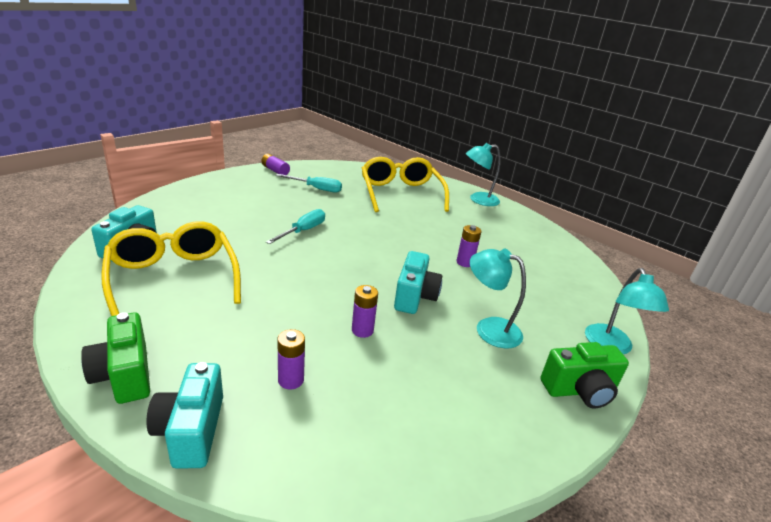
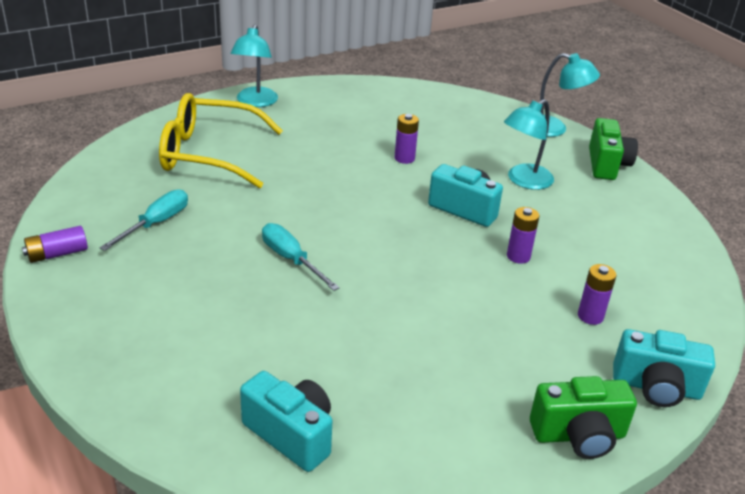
camera: 70 degrees left, 5 degrees up
yellow glasses [101,221,241,316] -> none

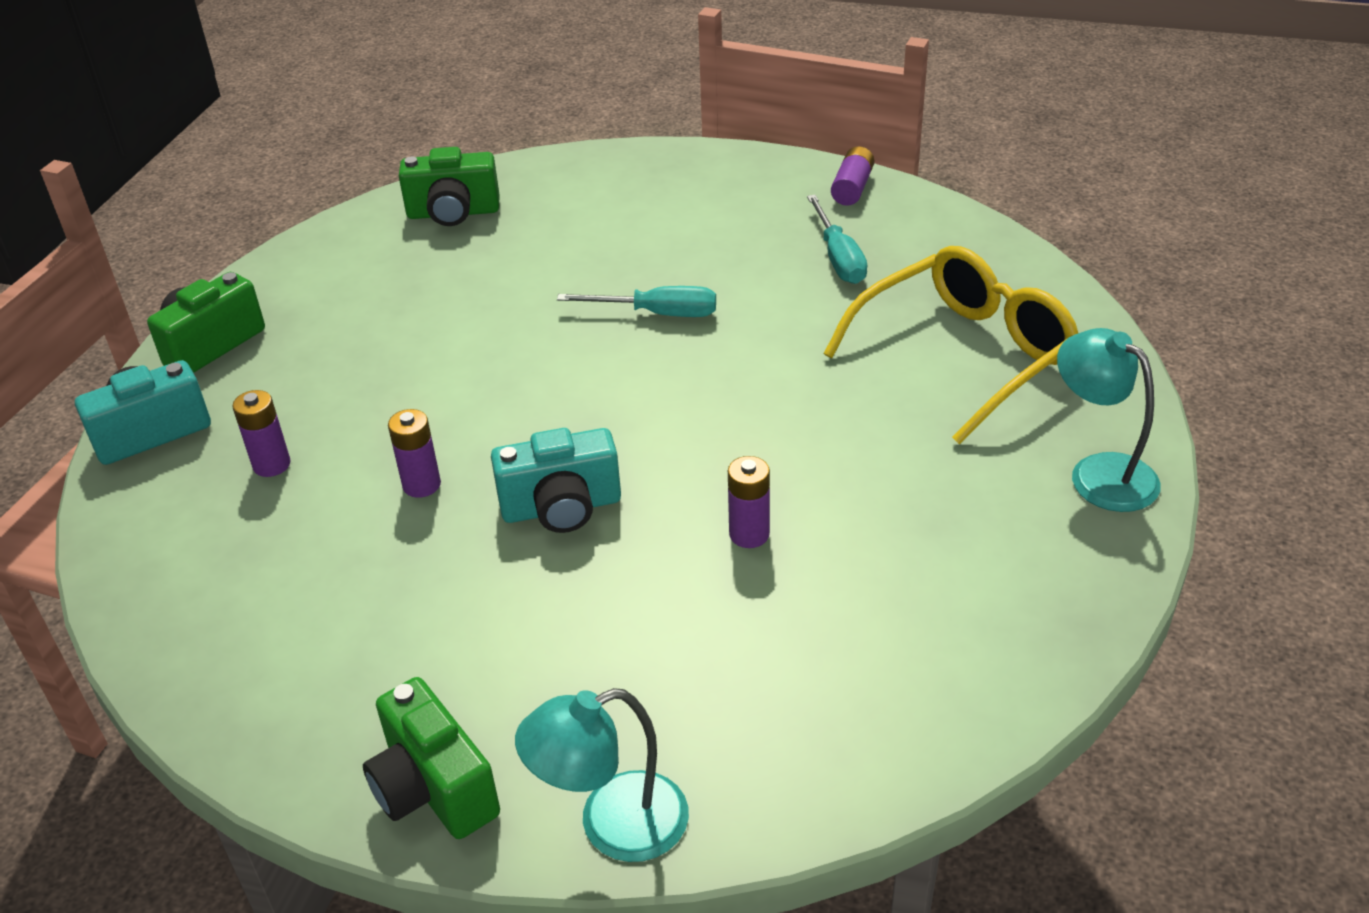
camera: 140 degrees right, 5 degrees up
turquoise camera [240,371,332,472] -> green camera [399,147,500,226]
turquoise lamp [504,99,554,190] -> none

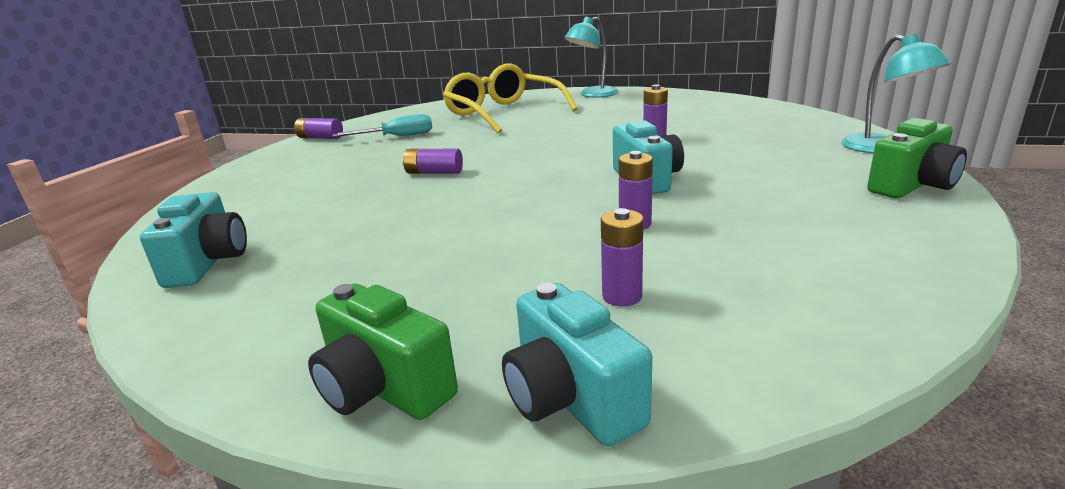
camera: 90 degrees left, 15 degrees down
green camera [399,147,500,226] -> turquoise camera [140,192,247,288]
turquoise screwdriver [557,286,716,317] -> purple battery [402,149,463,174]

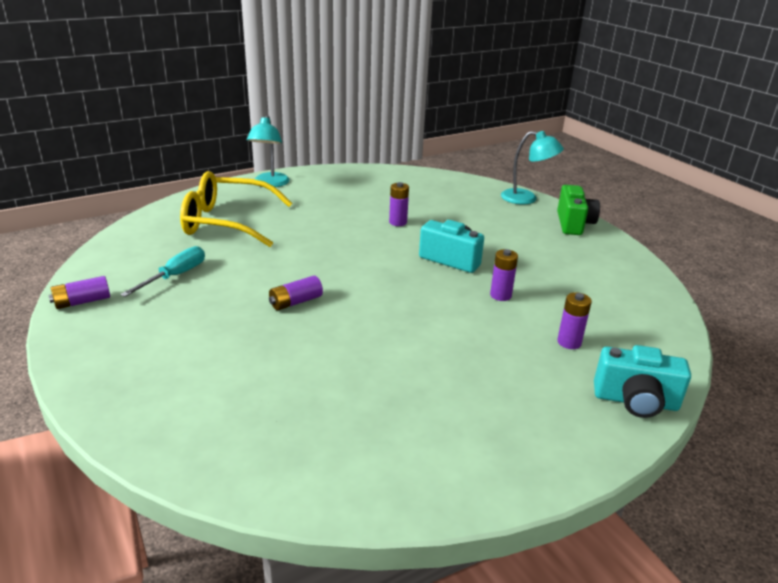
camera: 50 degrees left, 5 degrees up
turquoise camera [140,192,247,288] -> none
green camera [308,283,458,420] -> none

